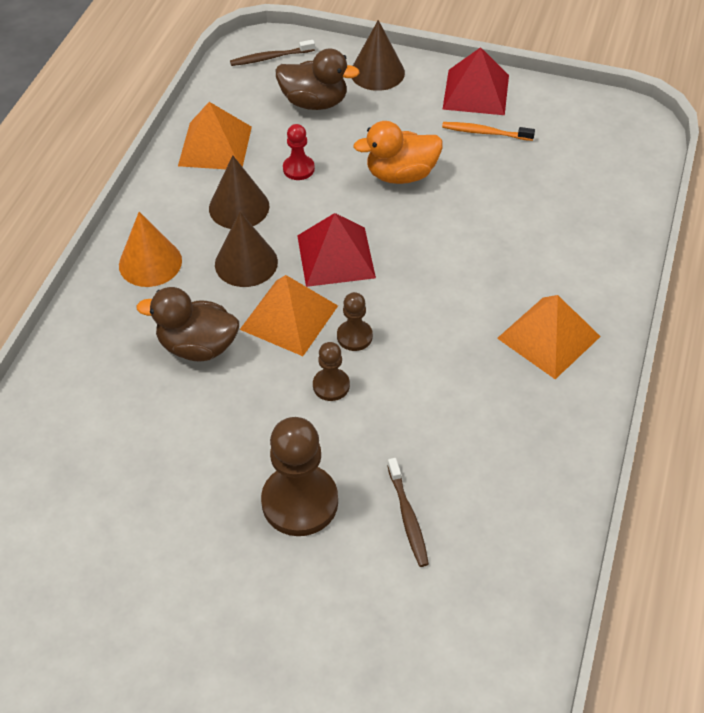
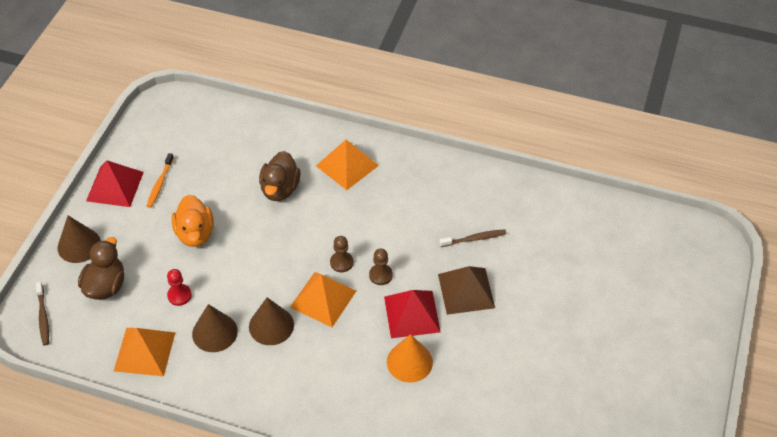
camera: 90 degrees left, 0 degrees up
orange cone [119,212,182,287] -> orange cone moved to [387,334,433,383]
brown duck [136,287,239,362] -> brown duck moved to [259,151,301,201]
brown pawn [261,417,338,536] -> brown pyramid [438,266,495,315]
red pyramid [297,213,376,287] -> red pyramid moved to [384,290,441,338]

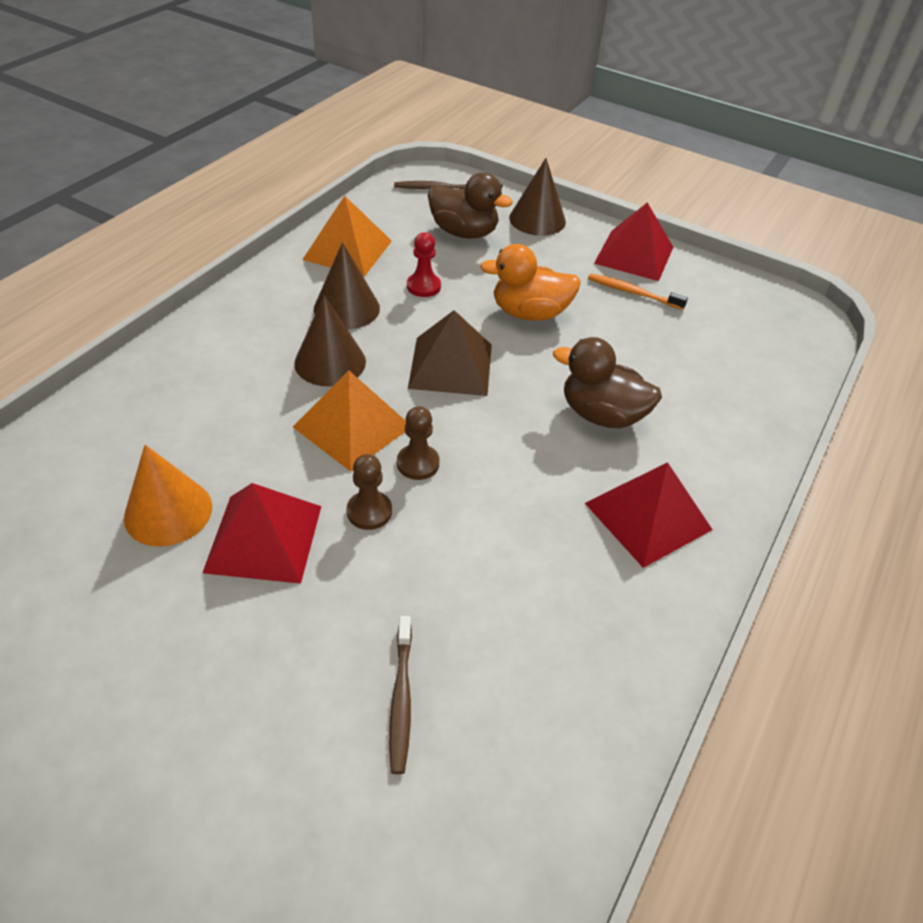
camera: 100 degrees right, 5 degrees down
orange pyramid [316,140,379,190] -> red pyramid [585,462,712,568]
brown pyramid [438,266,495,315] -> brown pyramid moved to [408,310,492,396]

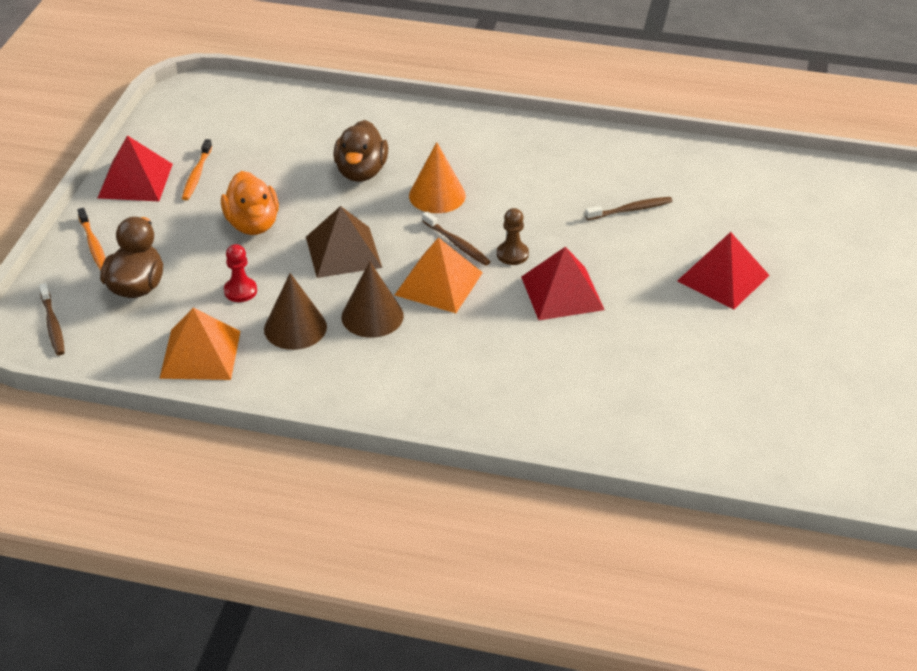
camera: 105 degrees left, 5 degrees down
orange cone [124,445,212,547] -> orange cone moved to [409,142,466,213]
brown pawn [397,406,440,480] -> brown toothbrush [422,211,491,266]
brown cone [509,158,566,236] -> orange toothbrush [77,208,106,271]
red pyramid [585,462,712,568] -> red pyramid moved to [677,232,770,309]

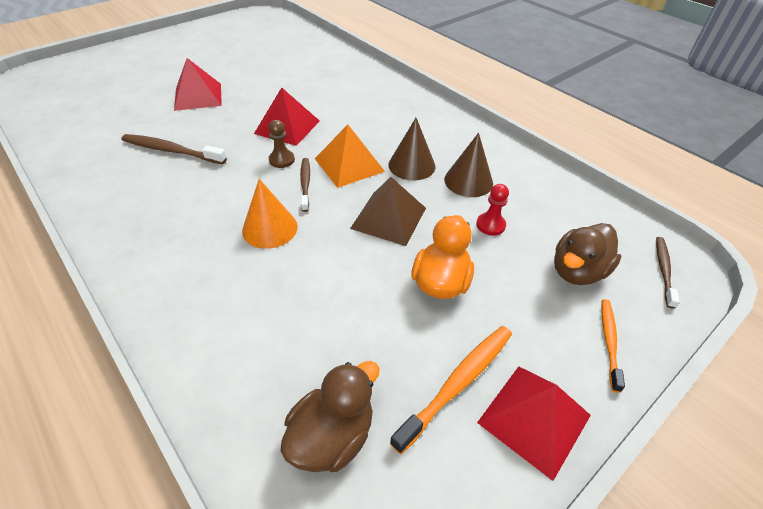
camera: 145 degrees left, 5 degrees up
orange pyramid [159,308,240,380] -> none
orange toothbrush [182,139,212,200] -> orange toothbrush [390,326,512,454], size x1.55
brown duck [333,120,388,182] -> brown duck moved to [280,361,380,472]
brown toothbrush [585,197,673,220] -> brown toothbrush [121,134,227,164], size x1.55

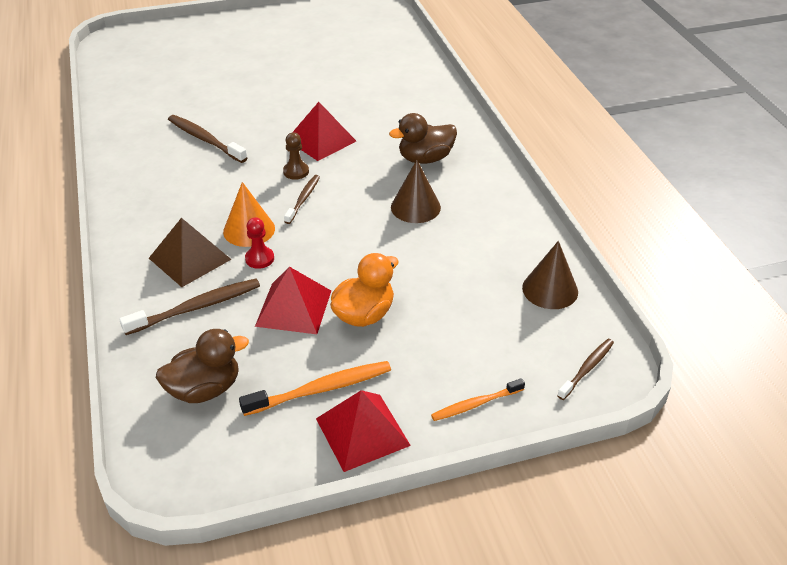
camera: 25 degrees right, 5 degrees down
red pyramid [174,58,222,111] -> red pyramid moved to [255,267,331,334]
orange pyramid [315,124,385,188] -> none
brown pyramid [350,177,426,246] -> brown pyramid moved to [149,218,232,287]
brown cone [444,133,493,197] -> brown cone moved to [522,241,578,309]
red pawn [476,184,509,236] -> red pawn moved to [245,217,274,269]
brown duck [554,223,621,285] -> brown duck moved to [389,113,457,164]
orange toothbrush [601,299,625,393] -> orange toothbrush turned 150 degrees counterclockwise [431,378,525,421]
none -> brown toothbrush [119,278,260,335]

